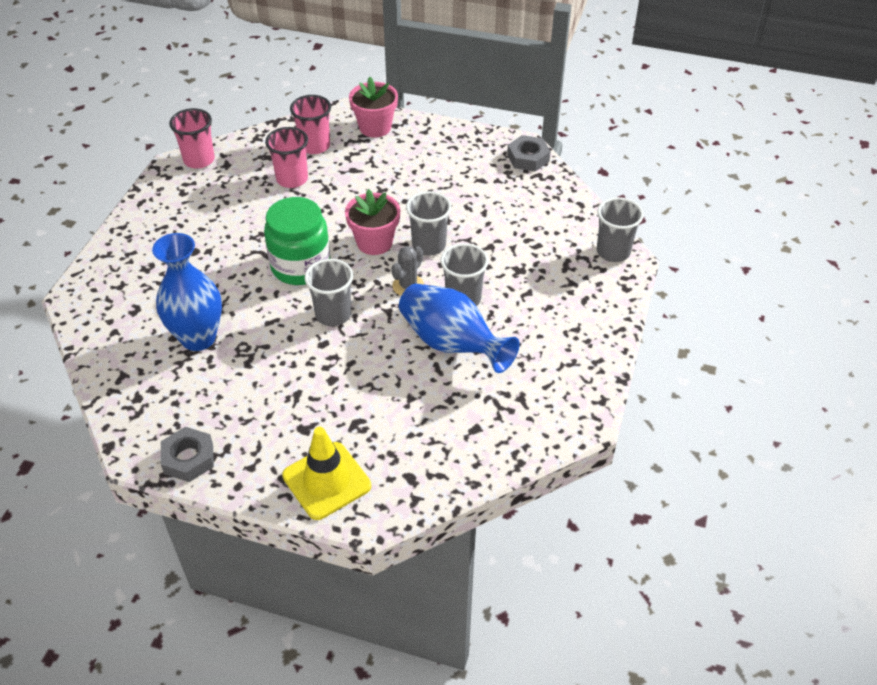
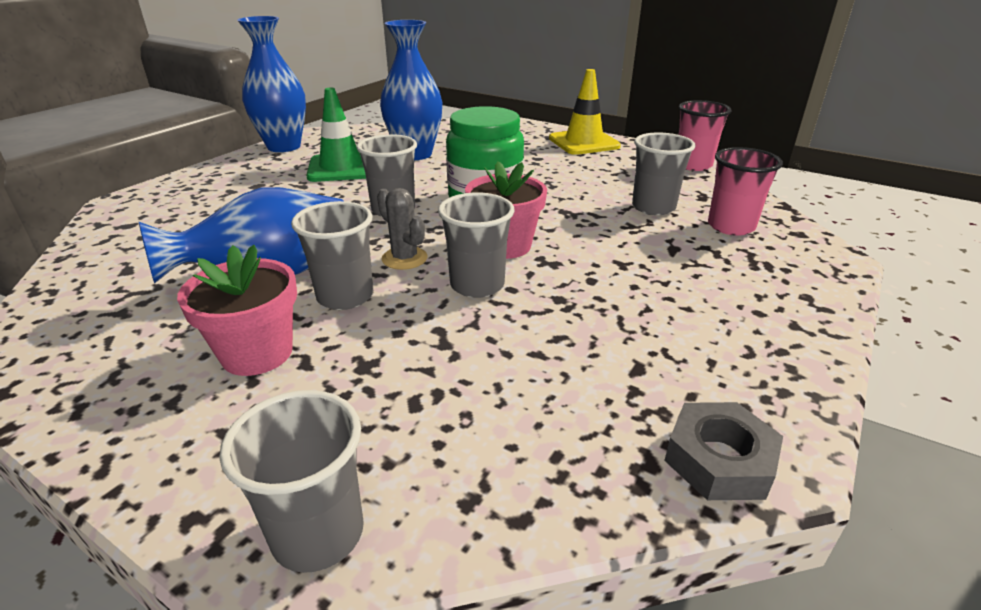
camera: 105 degrees right, 15 degrees down
grey nut [161,427,214,482] -> blue vase [237,16,306,152]
pink cup [265,127,308,188] -> grey cup [632,133,696,215]
yellow traffic cone [282,427,371,520] -> yellow traffic cone moved to [549,69,621,155]
pink flower pot [349,77,398,138] -> pink flower pot moved to [177,245,297,376]
none -> green traffic cone [306,87,366,182]

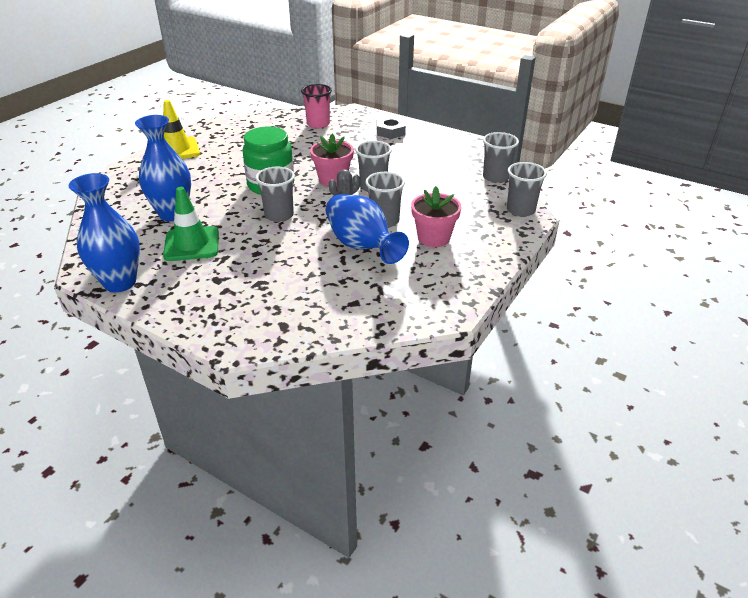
camera: 90 degrees left, 5 degrees up
grey cup [632,133,696,215] -> grey cup moved to [483,132,519,183]
grey nut [664,402,783,500] -> grey nut moved to [377,116,406,139]
pink cup [678,100,732,171] -> none

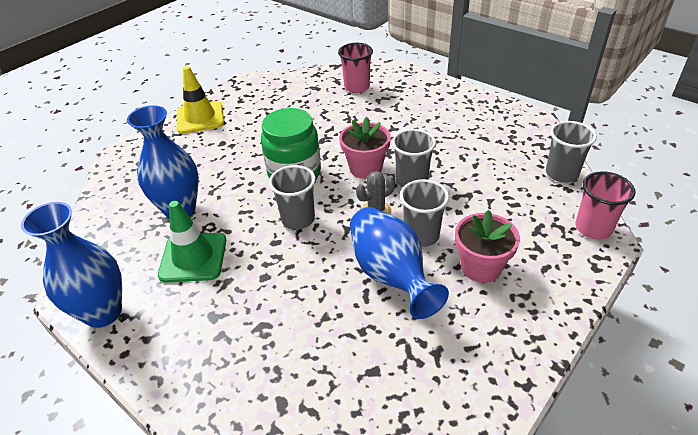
camera: 10 degrees right, 5 degrees up
grey nut [377,116,406,139] -> none
grey cup [507,162,547,217] -> pink cup [575,172,636,239]

